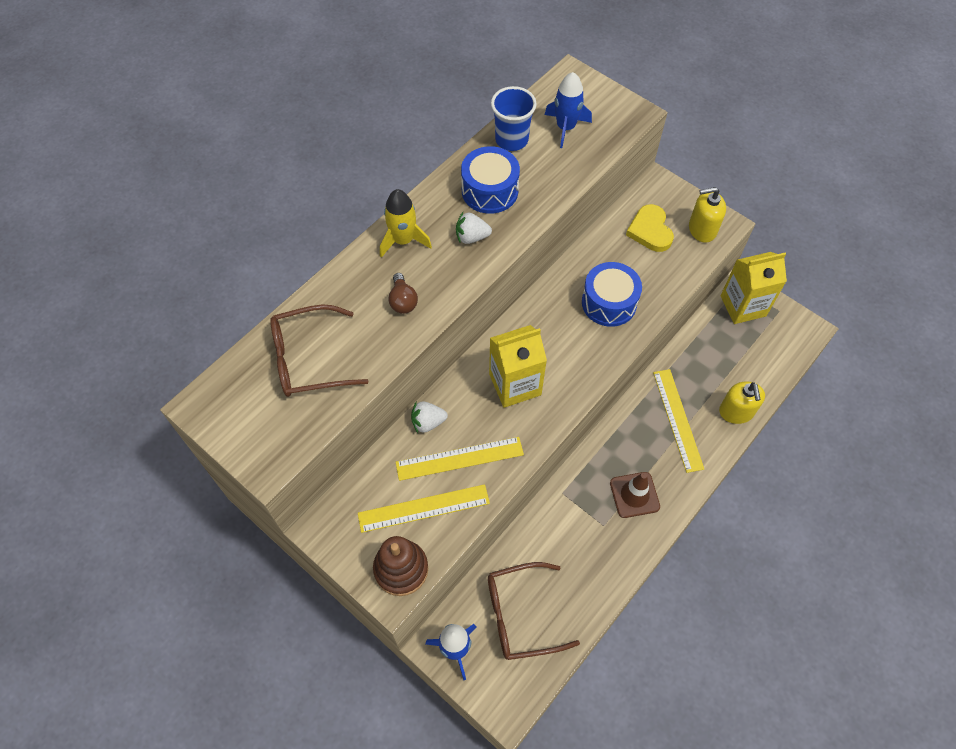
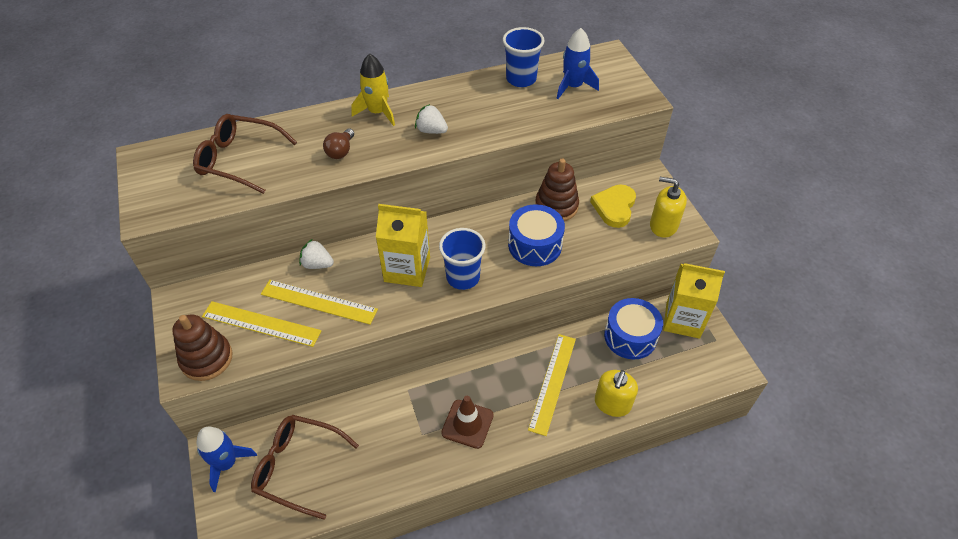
camera: 30 degrees right, 10 degrees down
blue drum [461,146,520,214] -> blue drum moved to [604,298,663,360]
none -> blue cup [439,228,486,290]
none -> brown stacking toy [535,159,579,221]

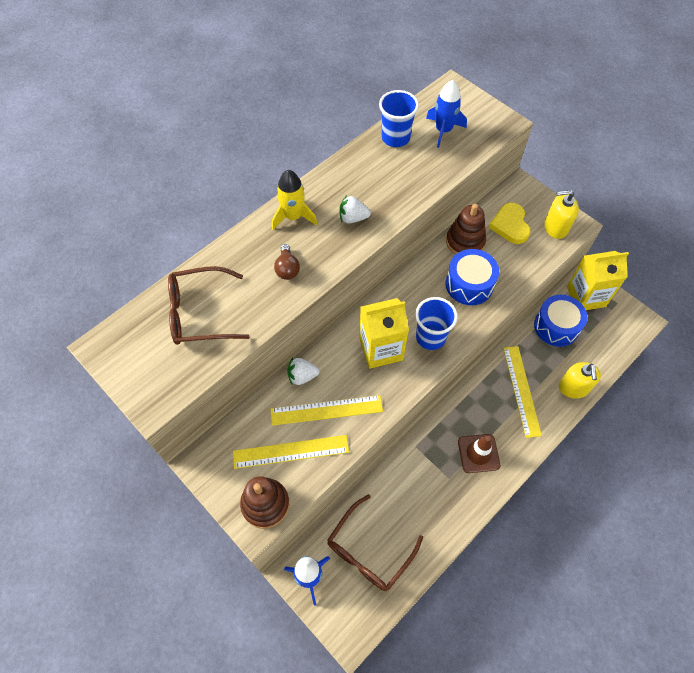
camera: 25 degrees left, 10 degrees up
brown glasses [251,415,359,520] -> brown glasses turned 45 degrees counterclockwise [327,494,423,591]

